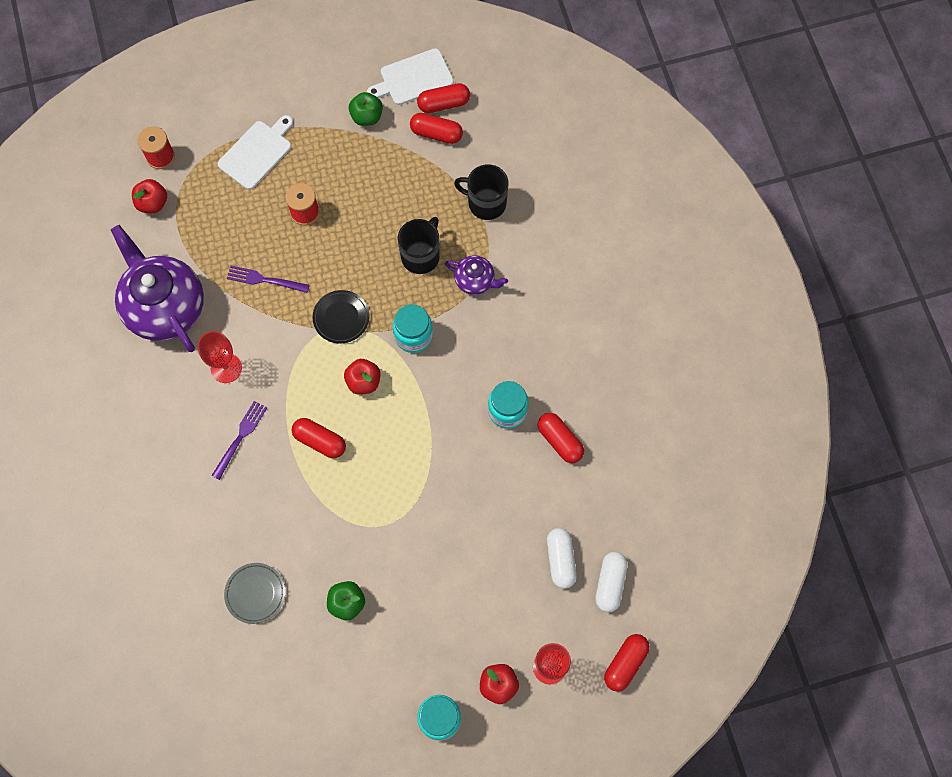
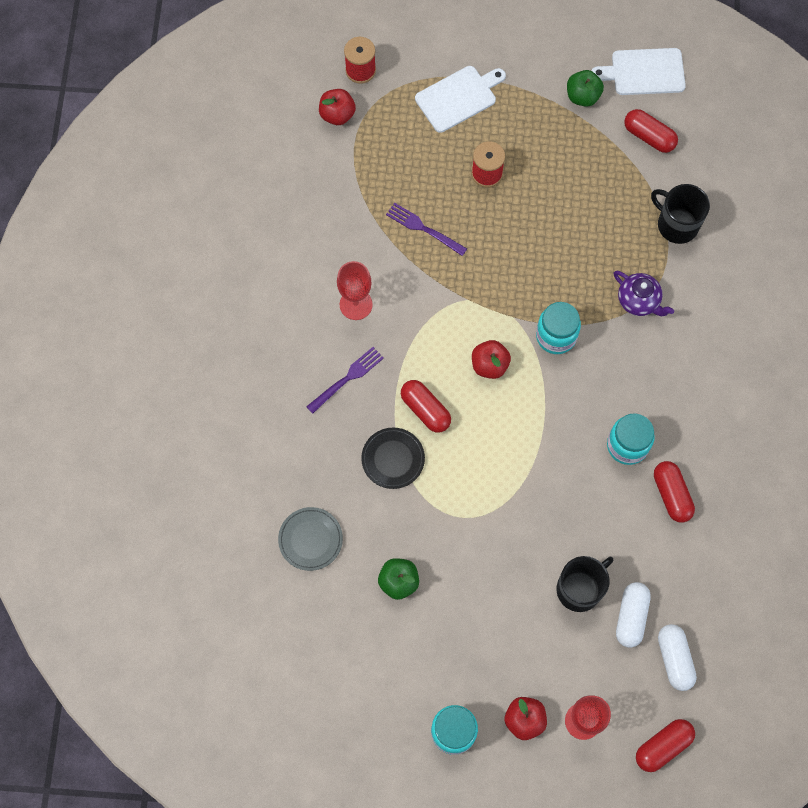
camera: 20 degrees right, 0 degrees up
purple teapot [111,225,204,352] -> none
black plate [313,290,370,344] -> black plate moved to [361,428,425,489]
black mug [398,217,440,274] -> black mug moved to [556,556,614,612]
red capsule [417,83,470,113] -> none
white capsule [595,552,628,612] -> white capsule turned 45 degrees counterclockwise [658,624,697,691]

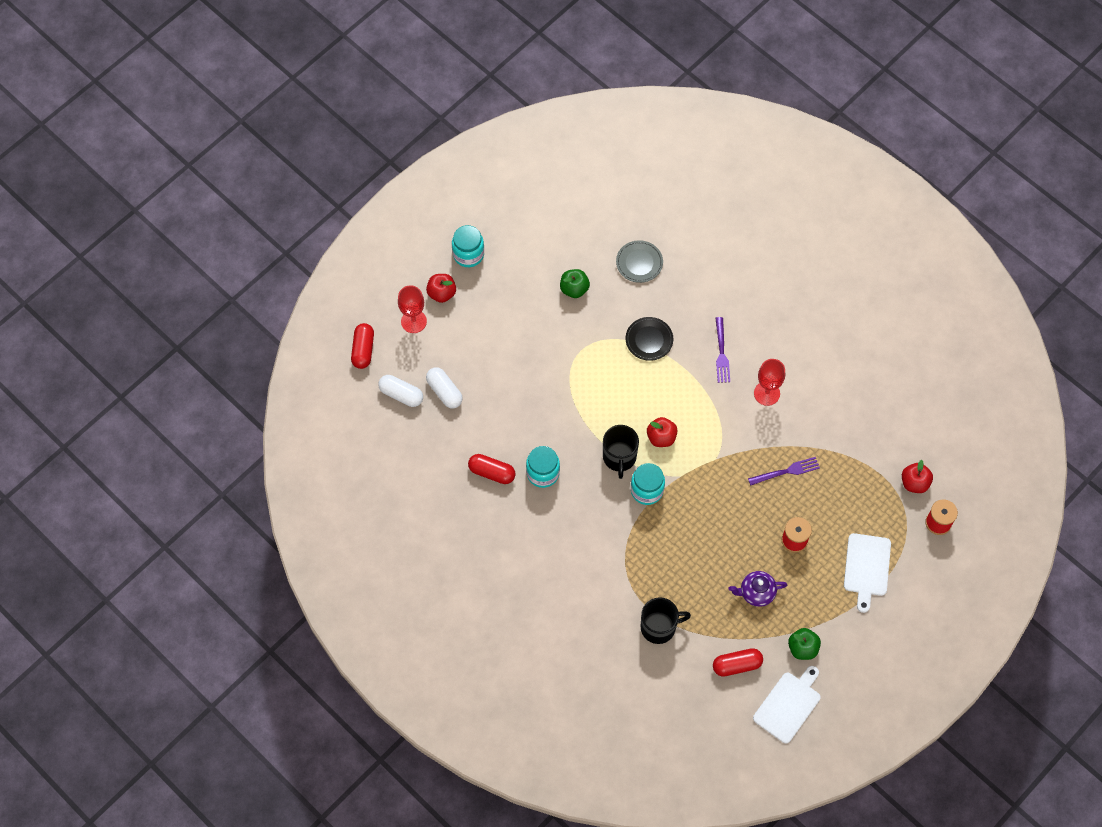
camera: 130 degrees right, 5 degrees down
red capsule [401,380,451,433] -> none
black mug [556,556,614,612] -> black mug moved to [603,425,639,479]
purple teapot [614,271,674,316] -> purple teapot moved to [728,571,787,607]

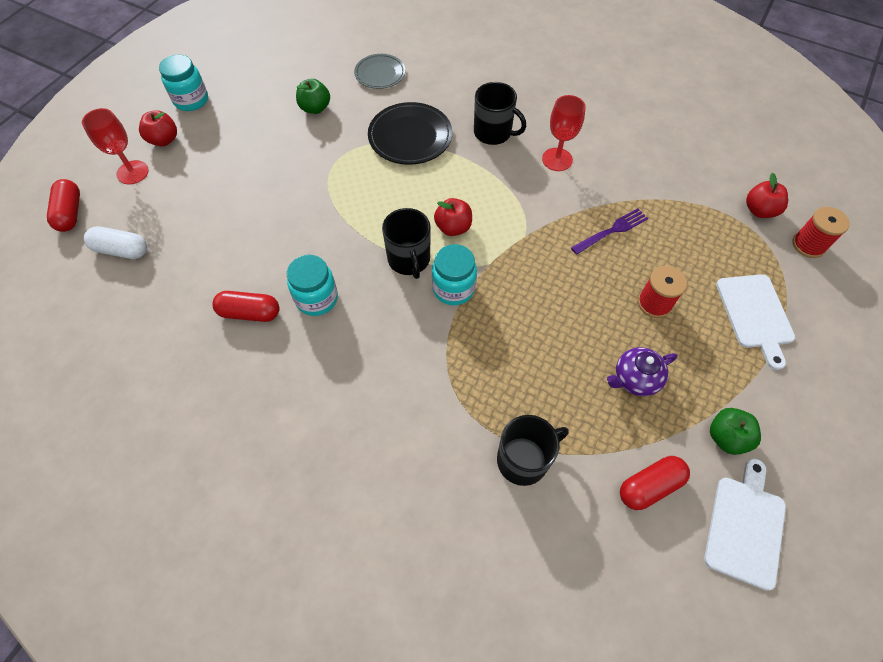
camera: 15 degrees left, 5 degrees down
white capsule [426,367,463,409] -> none
black plate [626,317,673,361] -> black plate [368,102,452,165], size x1.54
purple fork [715,317,730,383] -> black mug [474,82,526,145]

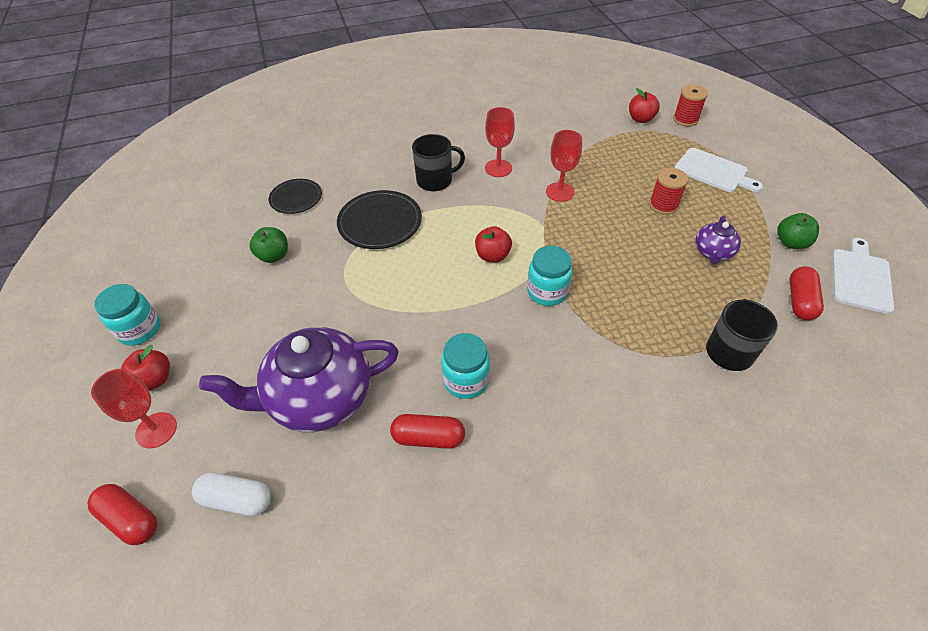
camera: 45 degrees left, 10 degrees down
white capsule [84,226,147,259] -> white capsule turned 45 degrees clockwise [192,473,271,516]
red capsule [212,291,279,322] -> red capsule turned 45 degrees clockwise [390,414,465,449]
grey plate [354,54,405,89] -> black plate [269,179,322,214]
black mug [382,208,431,279] -> none
purple fork [571,208,648,255] -> none
white cutting board [704,459,786,591] -> white cutting board turned 45 degrees clockwise [832,238,894,314]
none -> purple teapot [199,327,399,432]
none -> red goblet [546,130,582,202]

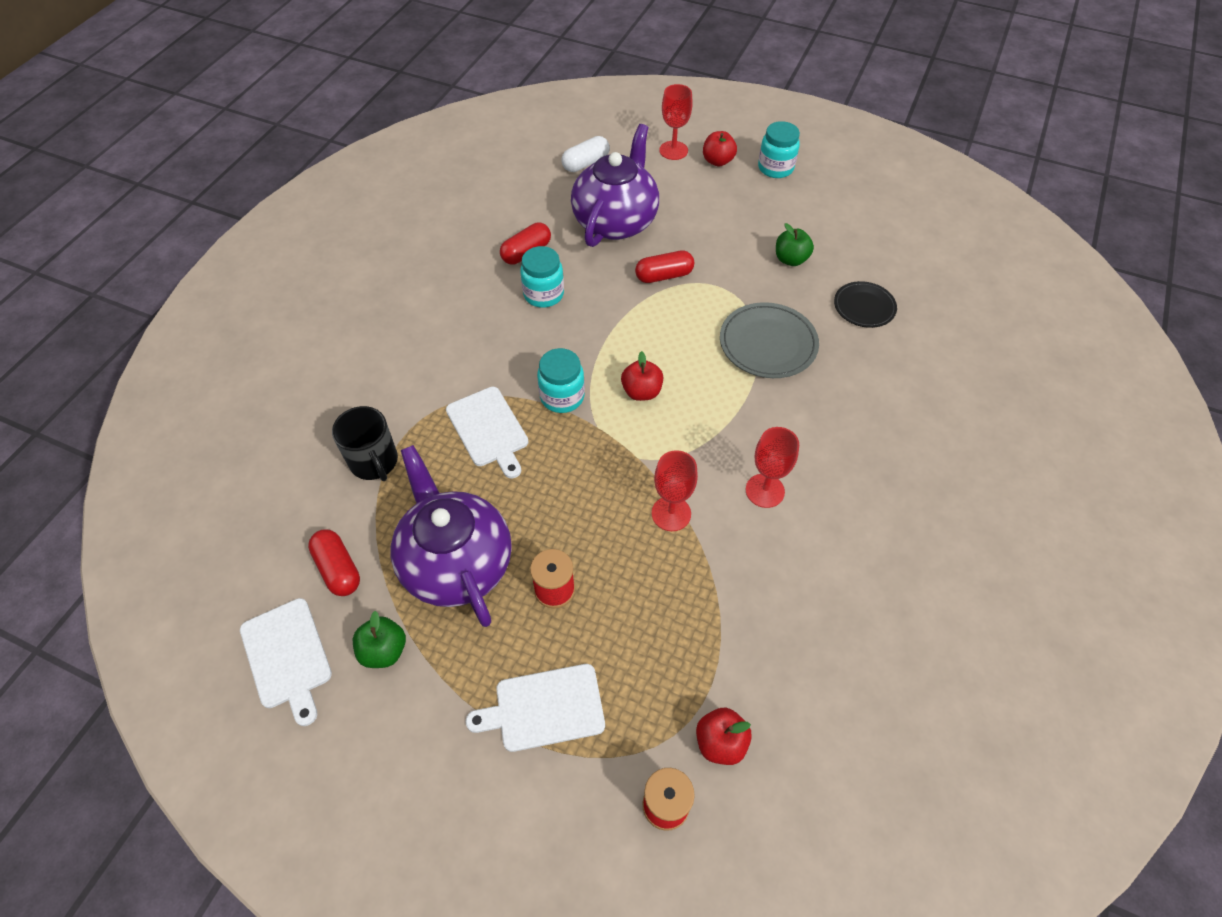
camera: 130 degrees right, 5 degrees up
red capsule [87,484,157,545] -> red capsule moved to [635,250,694,283]
black plate [337,190,422,249] -> grey plate [720,302,819,378]
black mug [412,134,465,191] -> none
purple teapot [696,215,741,264] -> purple teapot [391,445,512,627], size x2.11
none -> white cutting board [446,387,529,479]

